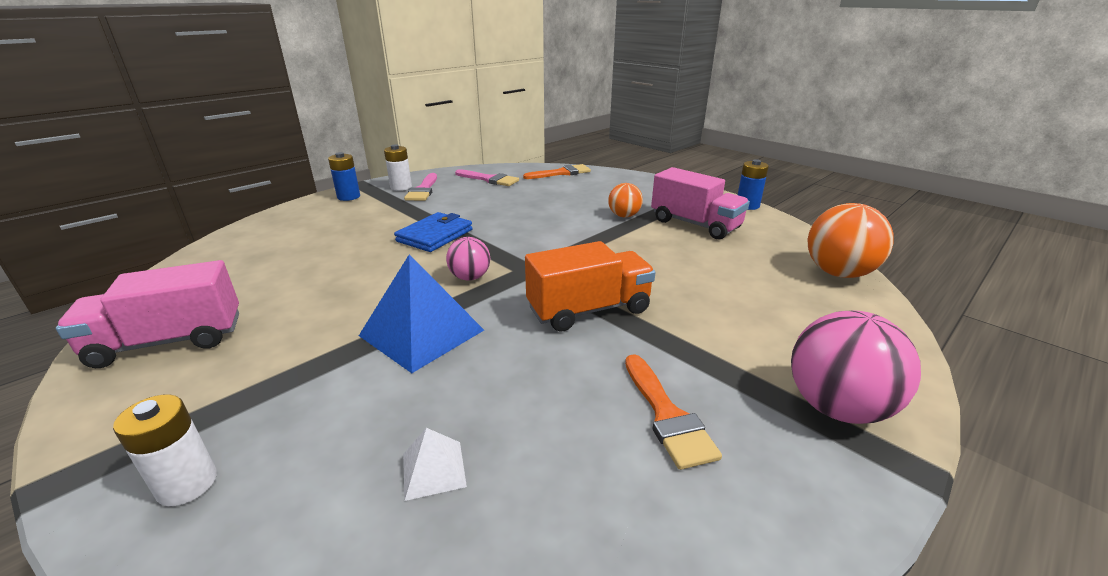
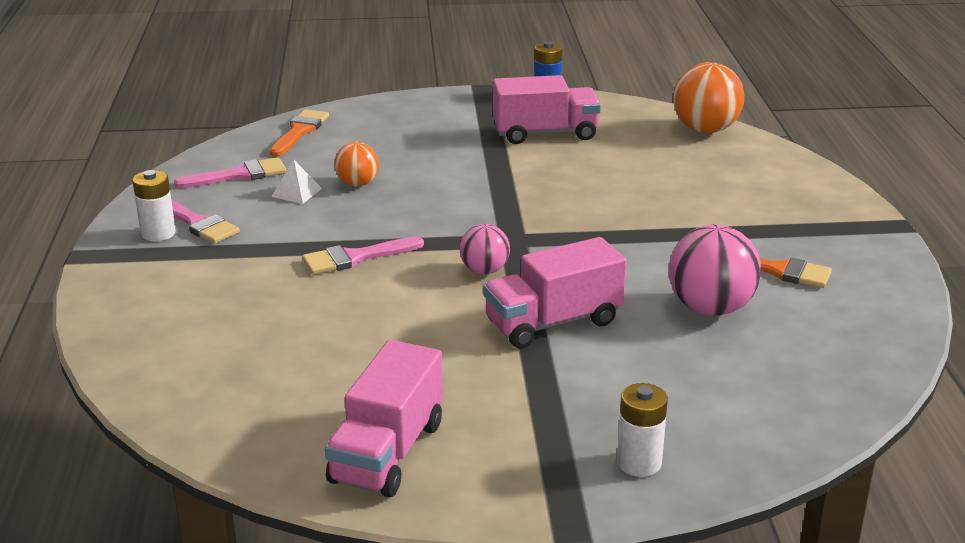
camera: 50 degrees left, 0 degrees up
blue battery [328,152,360,201] -> none
blue pyramid [359,254,484,373] -> pink truck [483,237,627,348]
blue wallet [394,212,473,252] -> pink brush [302,236,424,275]
white pyramid [403,428,467,501] -> white pyramid moved to [271,160,322,204]
orange truck [525,241,656,332] -> none
orange ball [608,183,643,217] -> orange ball moved to [334,142,379,187]
pink ball [791,310,921,424] -> pink ball moved to [669,224,761,316]

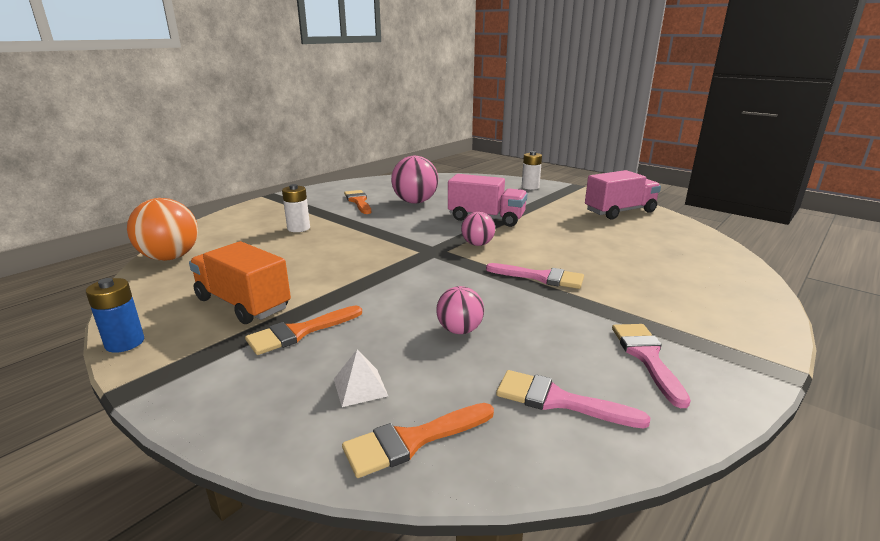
camera: 135 degrees left, 5 degrees down
white battery [132,170,176,241] -> white battery moved to [282,184,310,232]
white pyramid [271,160,322,204] -> white pyramid moved to [334,349,388,407]
orange ball [334,142,379,187] -> pink ball [436,286,484,334]
pink truck [493,75,601,144] -> orange truck [189,241,291,324]
none -> orange brush [245,305,362,355]

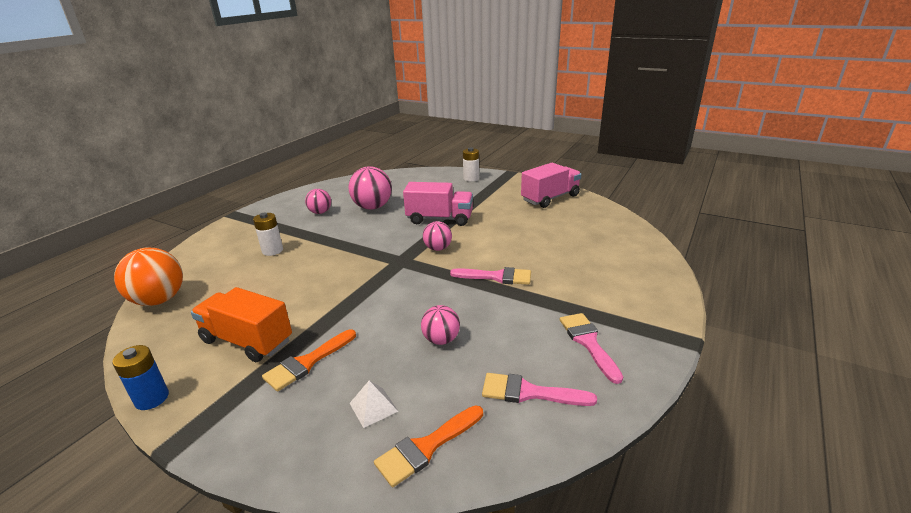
camera: 10 degrees left, 5 degrees up
orange brush [344,190,371,214] -> pink ball [305,189,331,214]

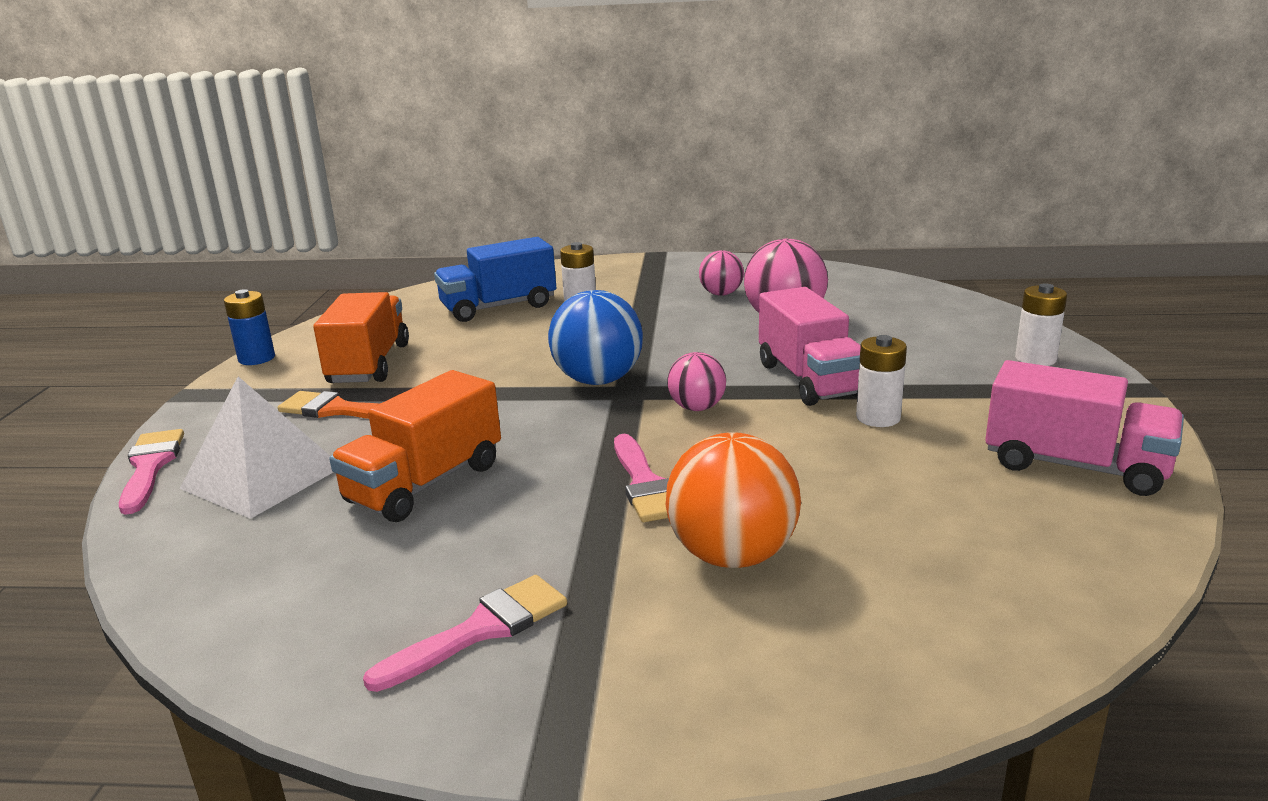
camera: 65 degrees right, 5 degrees down
orange ball [114,247,183,306] -> orange ball moved to [666,432,801,568]
white pyramid [349,381,398,428] -> white pyramid [180,376,333,519], size x2.11
orange brush [374,405,483,487] -> none
pink ball [421,305,460,345] -> orange truck [329,370,501,522]
pink brush [482,373,597,406] -> pink brush moved to [119,429,184,515]
none -> blue truck [434,237,556,322]
none -> blue ball [548,290,643,385]
none -> white battery [856,335,907,427]

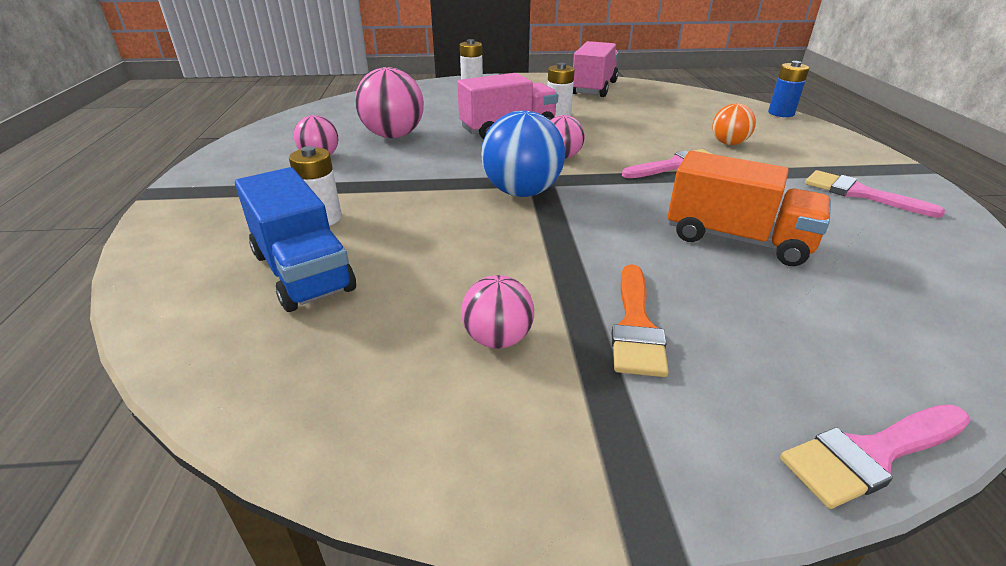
camera: 100 degrees left, 10 degrees up
white pyramid [180,376,333,519] -> none
blue battery [224,289,275,365] -> blue battery moved to [768,61,809,117]
orange truck [313,292,409,383] -> pink ball [461,275,534,349]
orange ball [666,432,801,568] -> orange ball [712,103,756,145], size x0.59

